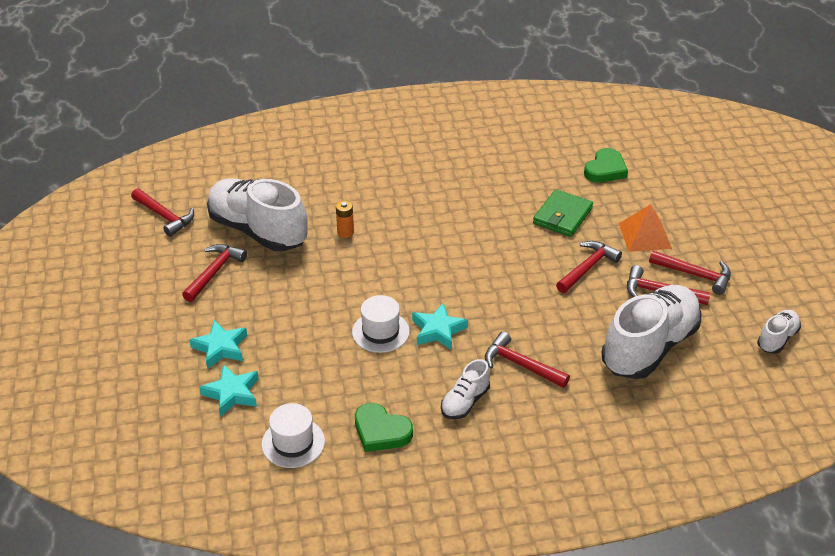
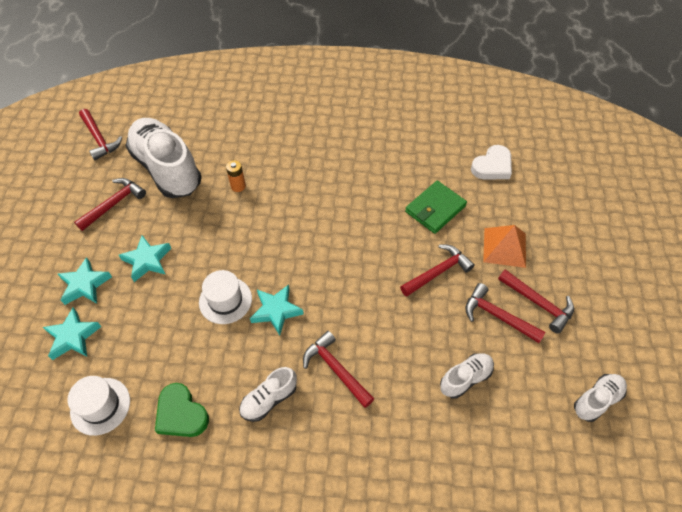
camera: 15 degrees right, 15 degrees up
green heart [584,148,628,183] -> white heart [471,145,512,179]
white shoe [602,285,701,379] -> white shoe [440,353,494,399], size x0.47
none -> turquoise star [119,235,171,282]

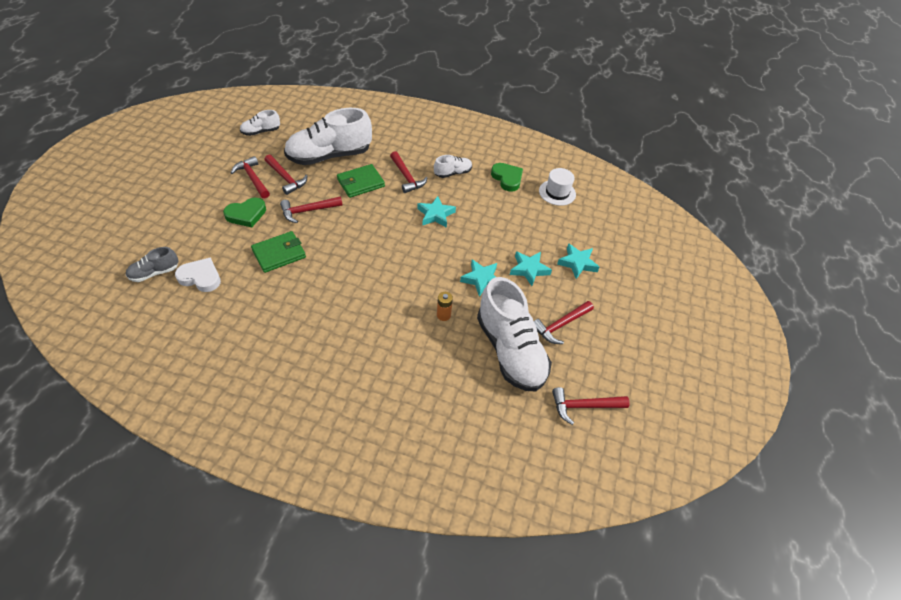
camera: 170 degrees left, 5 degrees down
turquoise star [43,308,102,360] -> turquoise star moved to [460,260,497,297]
red hammer [79,109,122,160] -> red hammer turned 75 degrees counterclockwise [552,387,630,425]
white hat [199,270,252,324] -> none
white shoe [440,353,494,399] -> white shoe [284,108,372,165], size x2.13
white heart [471,145,512,179] -> white heart turned 45 degrees clockwise [175,257,221,292]
orange pyramid [483,225,526,268] -> green heart [223,198,266,227]
none -> grey shoe [126,247,178,282]
none -> green wallet [337,164,385,198]

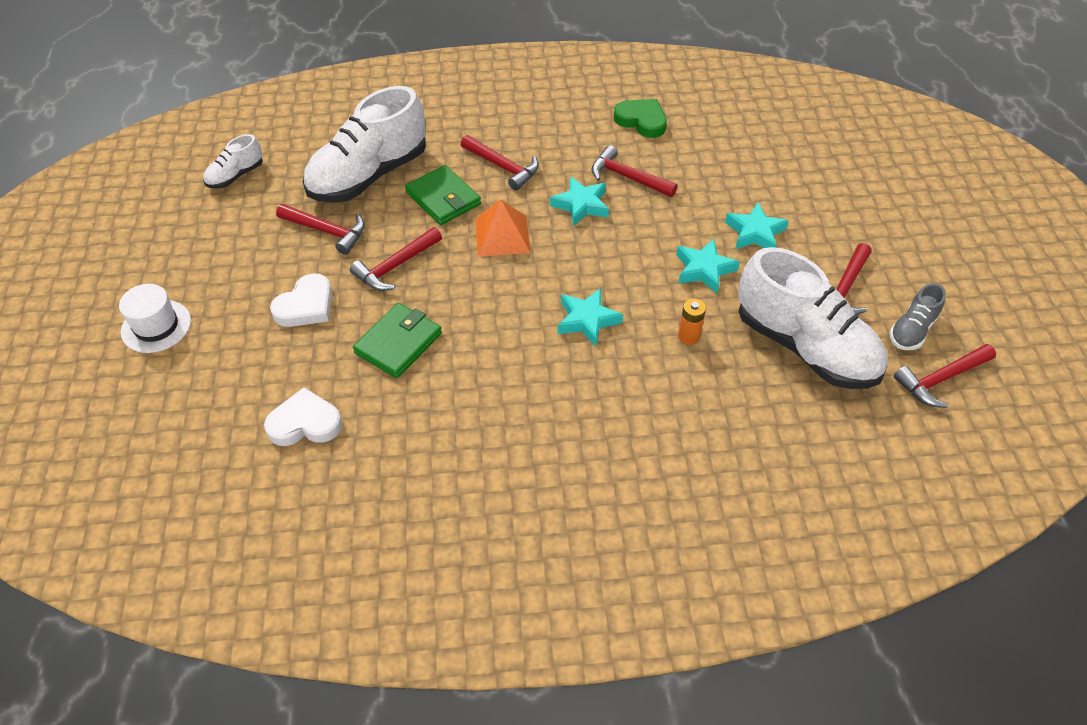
camera: 20 degrees left, 0 degrees up
grey shoe [126,247,178,282] -> grey shoe moved to [889,283,946,350]
green heart [223,198,266,227] -> white heart [270,273,332,327]
red hammer [231,156,270,198] -> red hammer moved to [591,145,677,197]
green wallet [337,164,385,198] -> green wallet turned 75 degrees counterclockwise [405,165,481,225]
white shoe [434,155,472,178] -> none
white hat [539,168,576,206] -> white hat moved to [119,284,191,353]
turquoise star [557,243,600,279] -> turquoise star moved to [558,288,623,347]
none -> orange pyramid [475,199,531,256]

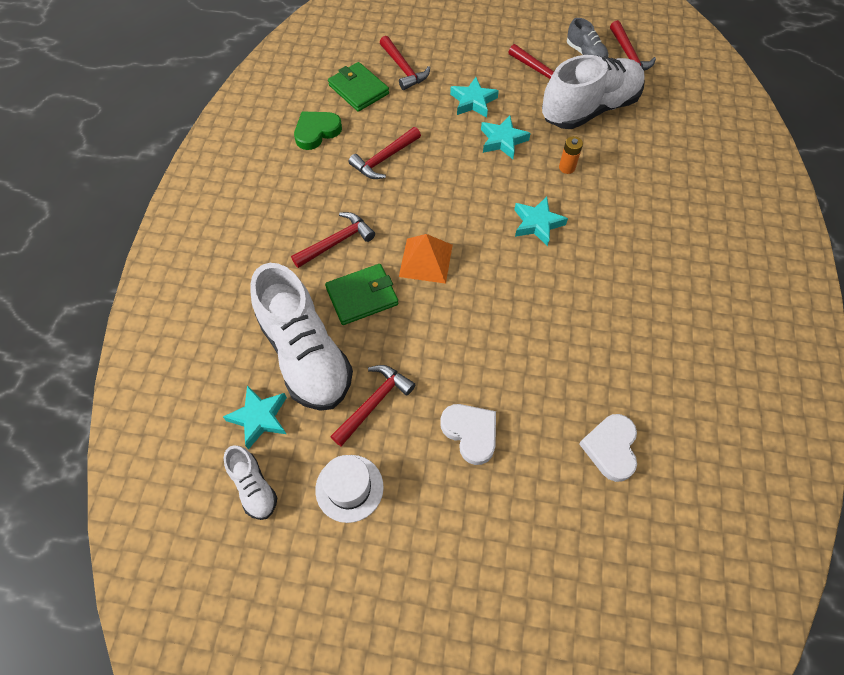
camera: 75 degrees left, 10 degrees up
white hat [119,284,191,353] -> white hat moved to [315,455,384,523]
red hammer [350,227,442,291] -> red hammer moved to [380,36,430,90]
green wallet [353,303,442,378] -> green wallet moved to [328,62,389,112]
turquoise star [550,177,609,227] -> turquoise star moved to [223,385,287,450]

